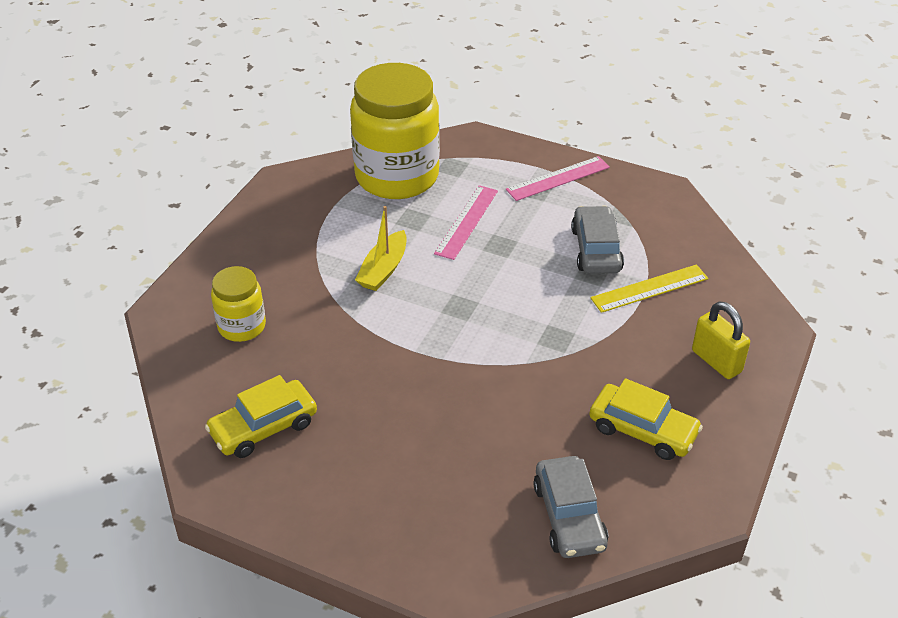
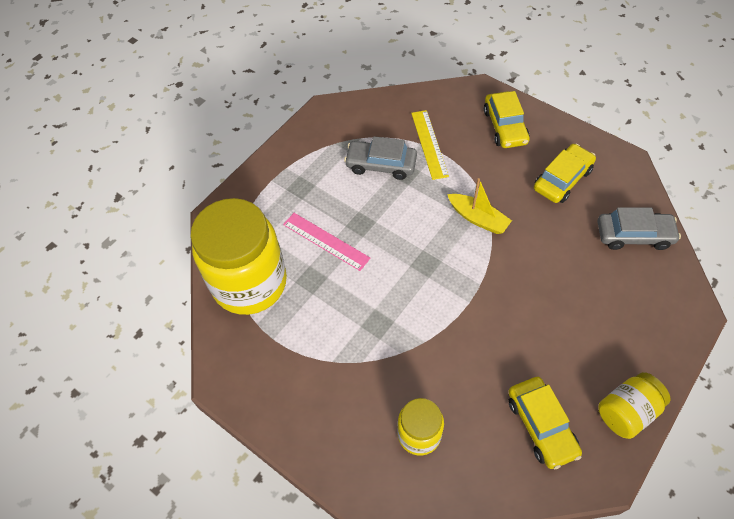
camera: 75 degrees left, 15 degrees up
yellow boat [355,206,407,291] -> yellow boat moved to [447,178,512,234]
pink ruler [506,156,610,201] -> none
yellow padlock [692,301,750,379] -> yellow car [484,91,530,148]
none -> yellow jar [598,372,671,439]

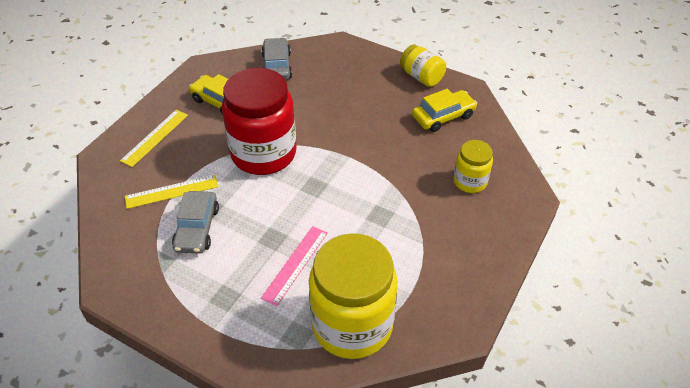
camera: 100 degrees left, 10 degrees down
yellow boat [447,178,512,234] -> red jar [222,68,297,175]
yellow car [484,91,530,148] -> yellow ruler [120,110,188,167]

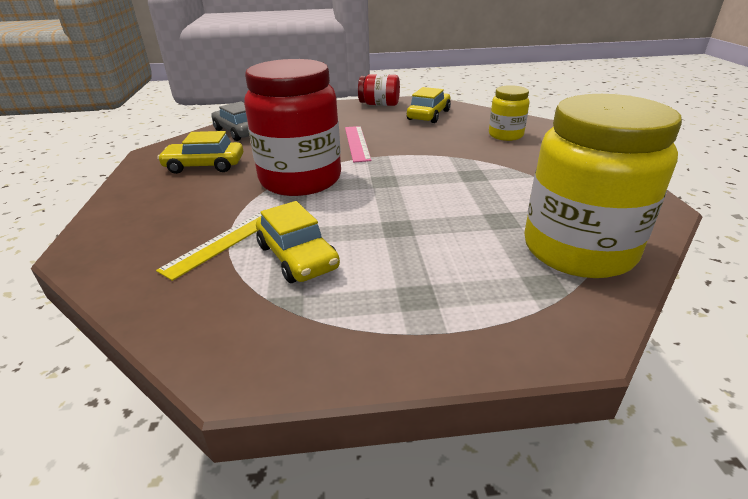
camera: 35 degrees left, 15 degrees down
yellow ruler [120,110,188,167] -> none
grey car [172,191,219,254] -> yellow car [256,201,340,283]
pink ruler [261,226,328,306] -> pink ruler moved to [345,126,372,163]
yellow jar [400,45,446,87] -> red jar [358,74,400,106]

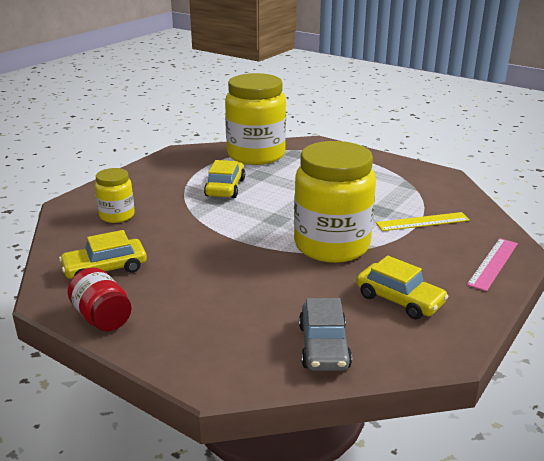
camera: 140 degrees left, 5 degrees down
red jar [244,59,341,196] -> yellow jar [294,141,376,263]
yellow car [256,201,340,283] -> yellow car moved to [204,160,245,198]
pink ruler [345,126,372,163] -> pink ruler moved to [467,238,518,291]

